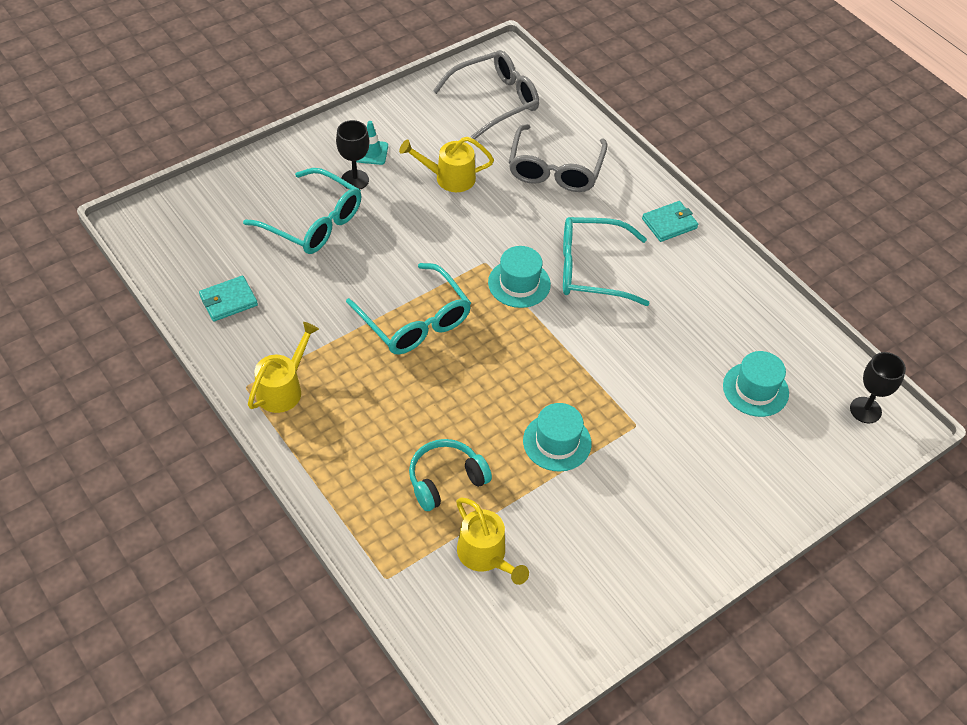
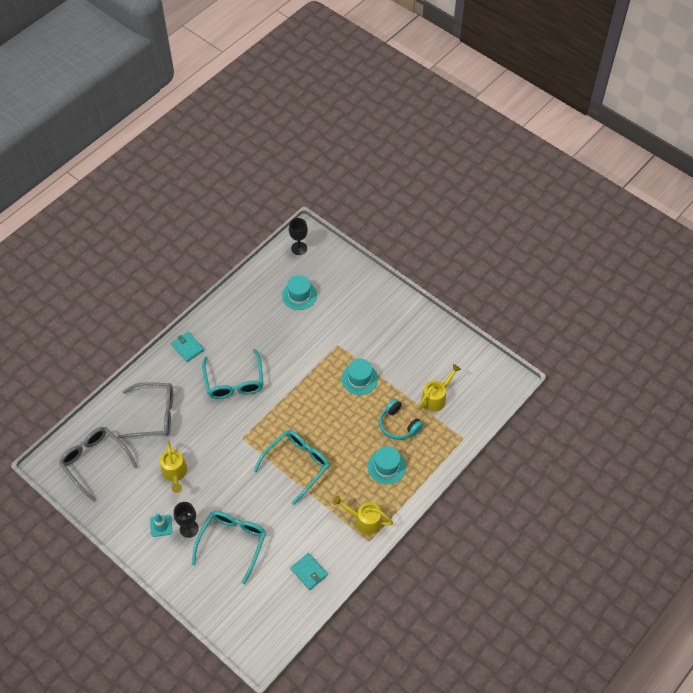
camera: 100 degrees left, 5 degrees up
turquoise hat [488,246,551,308] -> turquoise hat moved to [368,446,406,484]

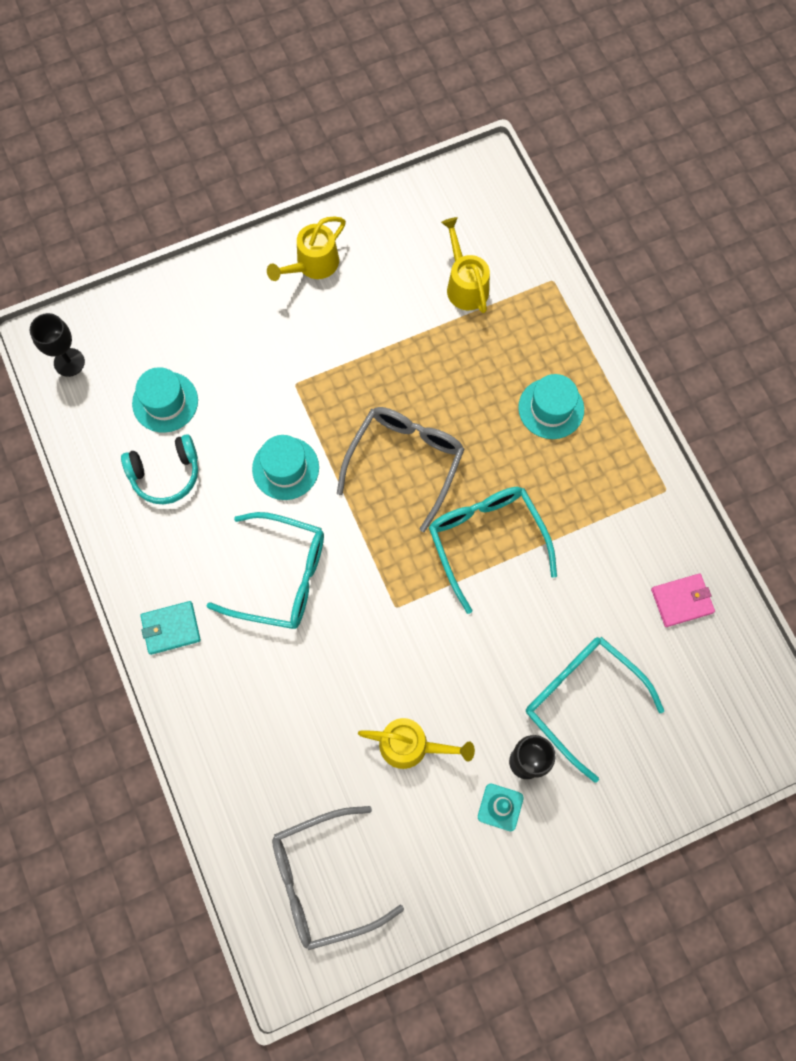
camera: 65 degrees left, 15 degrees up
grey glasses [118,382,173,439] -> grey glasses moved to [337,407,465,532]
turquoise wallet [290,553,328,590] -> pink wallet [651,574,715,627]
yellow watering can [333,496,393,535] -> yellow watering can moved to [267,217,346,281]
turquoise hat [341,359,378,395] -> turquoise hat moved to [252,435,319,500]
turquoise headphones [379,399,423,440] -> turquoise headphones moved to [121,434,198,504]

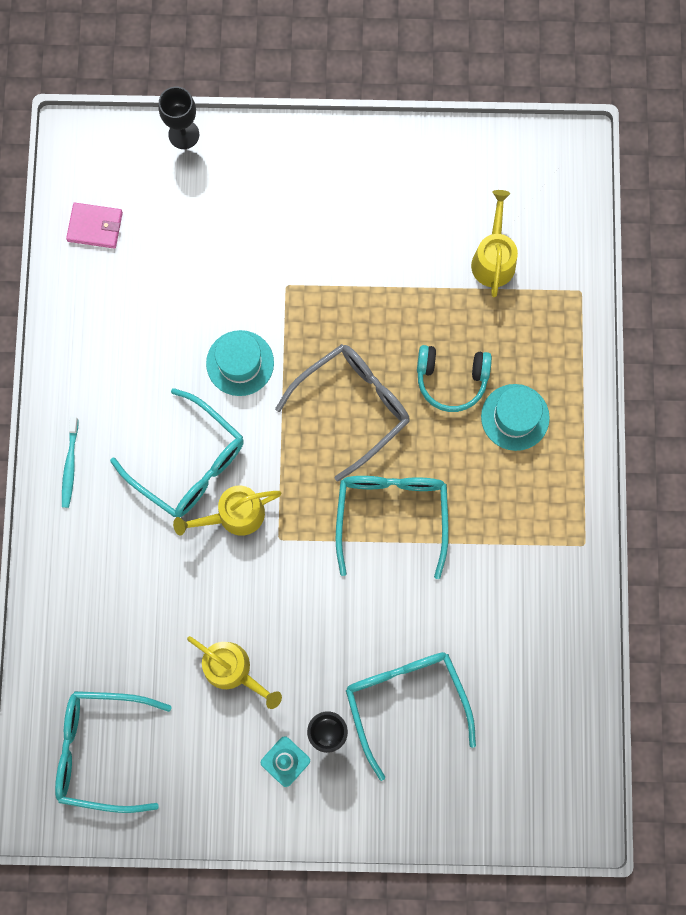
camera: 25 degrees right, 5 degrees up
black goblet [30,313,85,377] -> black goblet moved to [159,87,199,149]
turquoise headphones [121,434,198,504] -> turquoise headphones moved to [417,345,492,412]
turquoise hat [132,367,198,433] -> none
turquoise wallet [140,601,201,655] -> turquoise toothbrush [62,417,78,508]
yellow watering can [267,217,346,281] -> yellow watering can moved to [173,486,281,536]
grey glasses [272,806,404,950] -> turquoise glasses [55,691,172,813]
pink wallet [651,574,715,627] -> pink wallet moved to [66,203,123,249]

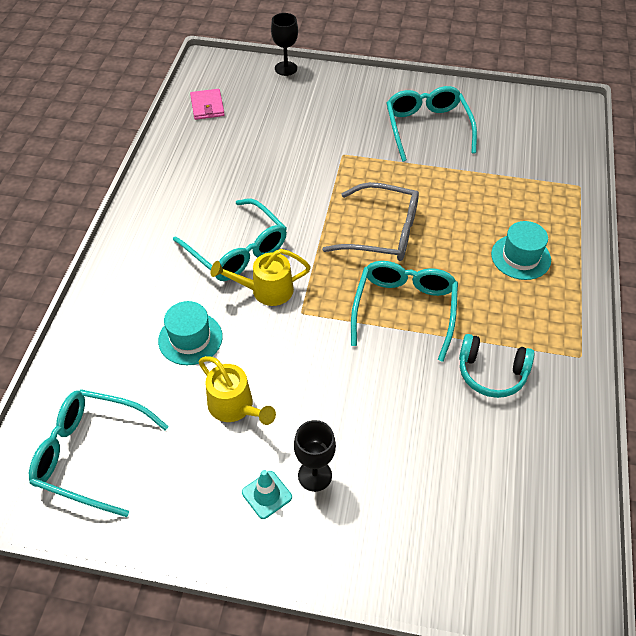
camera: 10 degrees right, 25 degrees down
turquoise toothbrush [62,417,78,508] -> none
pink wallet [66,203,123,249] -> pink wallet turned 60 degrees clockwise [190,89,225,120]
turquoise hat [206,330,274,396] -> turquoise hat moved to [158,301,223,365]
grey glasses [275,344,410,482] -> grey glasses turned 45 degrees clockwise [322,182,419,261]
turquoise glasses [346,652,476,781] -> turquoise glasses moved to [387,86,477,162]
turquoise headphones [417,345,492,412] -> turquoise headphones moved to [459,334,535,398]
yellow watering can [471,190,518,297] -> none

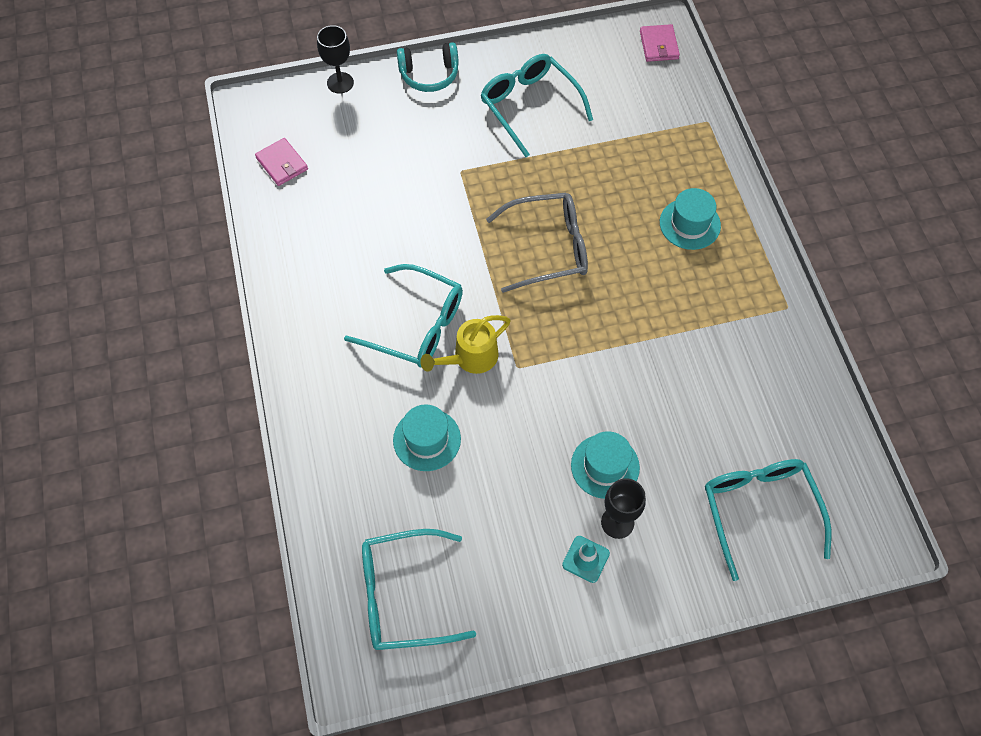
camera: 25 degrees left, 10 degrees up
yellow watering can [199,356,276,425] -> none
turquoise glasses [351,261,458,362] -> turquoise glasses moved to [705,459,831,581]
turquoise headphones [459,334,535,398] -> turquoise headphones moved to [397,42,459,92]
none -> turquoise hat [571,431,640,499]
none -> pink wallet [640,24,680,62]

